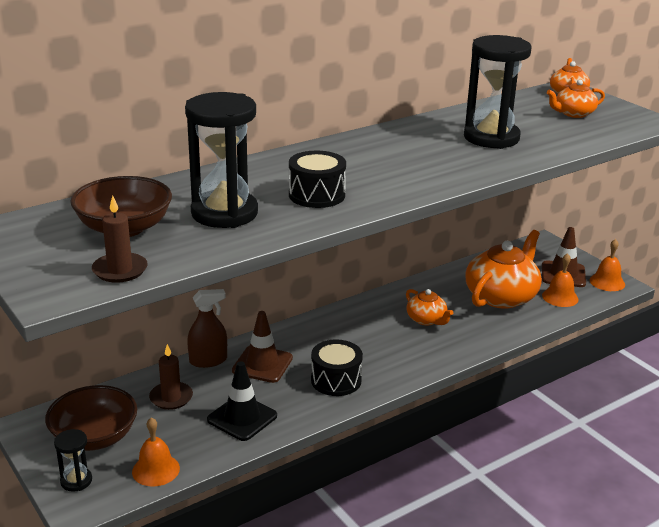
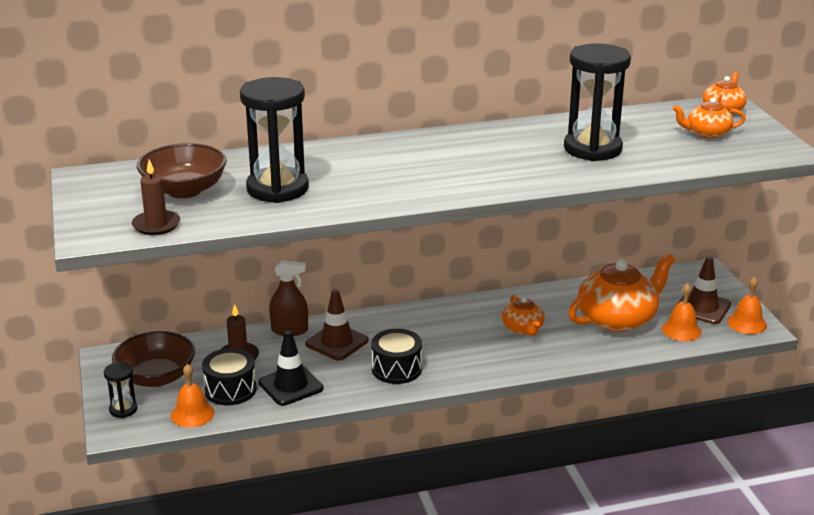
camera: 20 degrees right, 0 degrees up
black drum [289,151,346,208] -> black drum moved to [202,348,257,405]

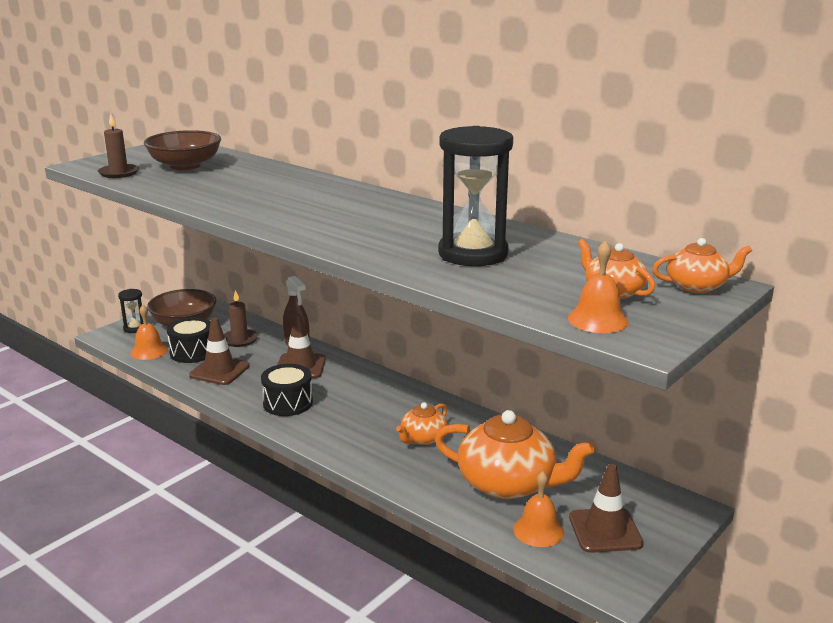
camera: 55 degrees right, 5 degrees down
black hourglass [240,77,309,203] -> none
black traffic cone [258,330,324,406] -> brown traffic cone [189,317,250,385]
orange bell [727,276,767,334] -> orange bell moved to [568,240,629,333]

